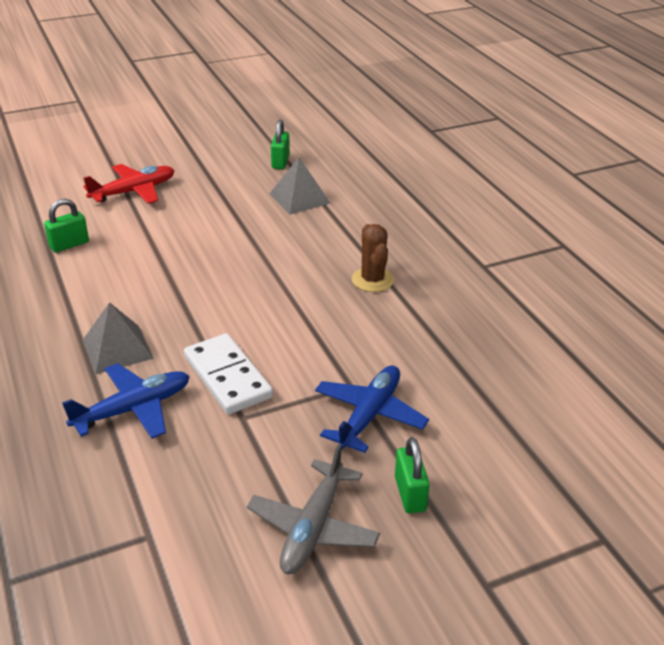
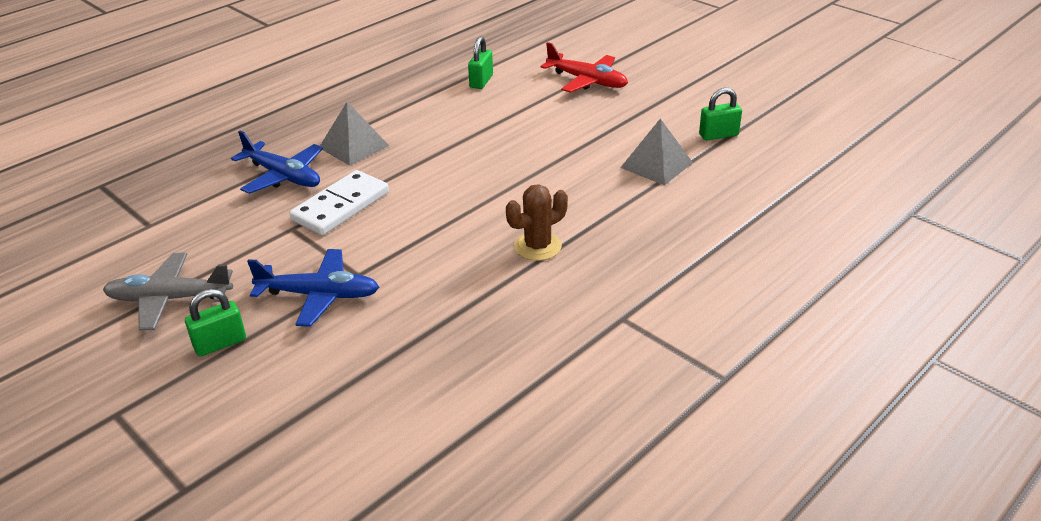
camera: 70 degrees right, 0 degrees up
green padlock [44,199,89,253] -> green padlock turned 75 degrees clockwise [468,36,493,89]

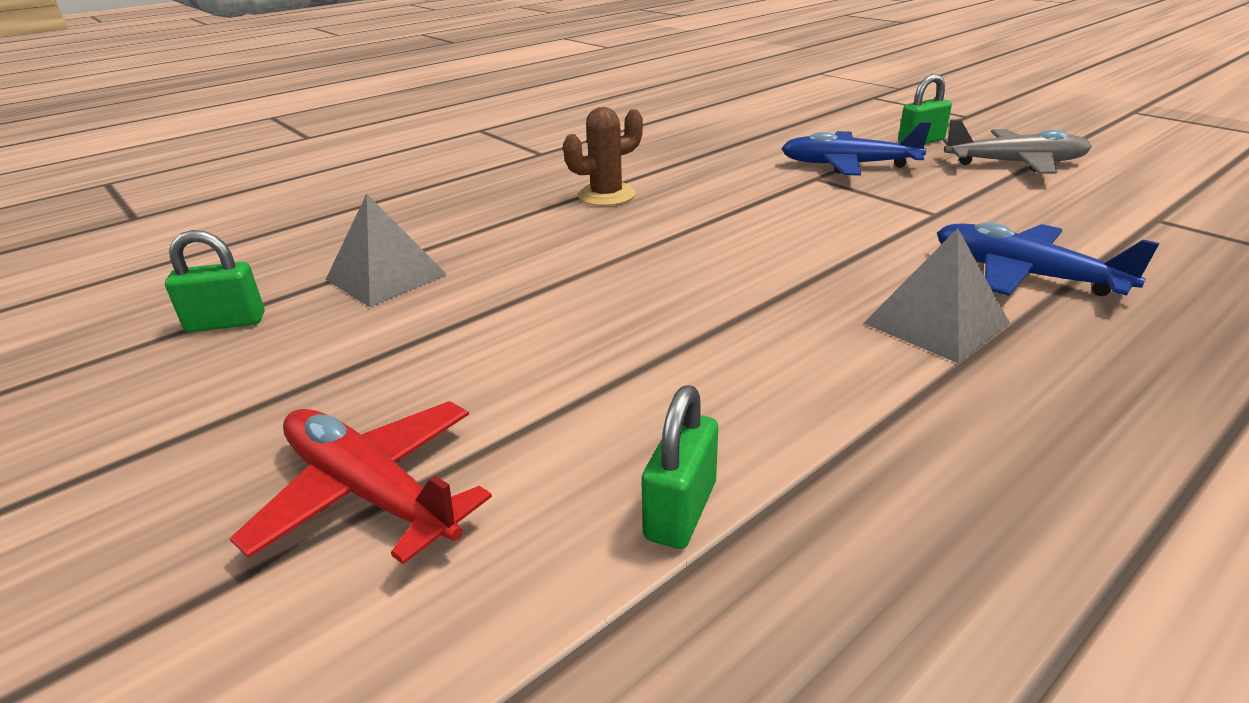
camera: 175 degrees left, 5 degrees down
white domino [289,170,389,235] -> none

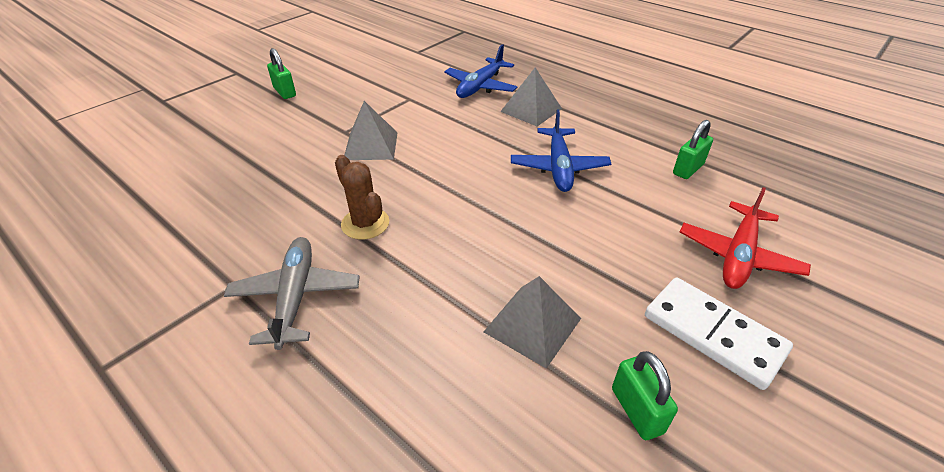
camera: 100 degrees left, 10 degrees up
green padlock [641,385,718,549] -> green padlock turned 60 degrees counterclockwise [673,120,713,179]
blue plane [781,122,931,176] -> blue plane moved to [511,110,611,192]
grey plane [943,119,1092,174] -> grey plane moved to [224,237,360,350]
none -> grey pyramid [344,101,398,160]
none -> white domino [645,278,793,390]

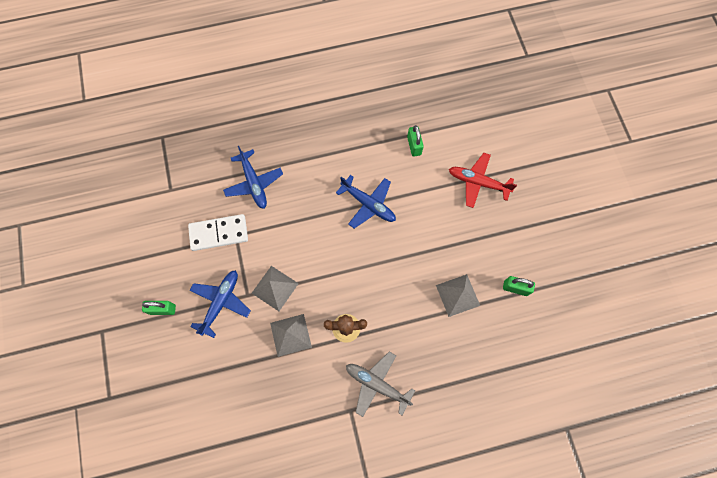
camera: 55 degrees left, 30 degrees up
grey pyramid [500,68,562,126] -> grey pyramid moved to [270,314,312,357]
white domino [645,278,793,390] -> white domino moved to [188,214,248,251]
red plane [680,187,811,289] -> red plane turned 135 degrees clockwise [449,153,517,208]
none -> blue plane [189,270,251,338]

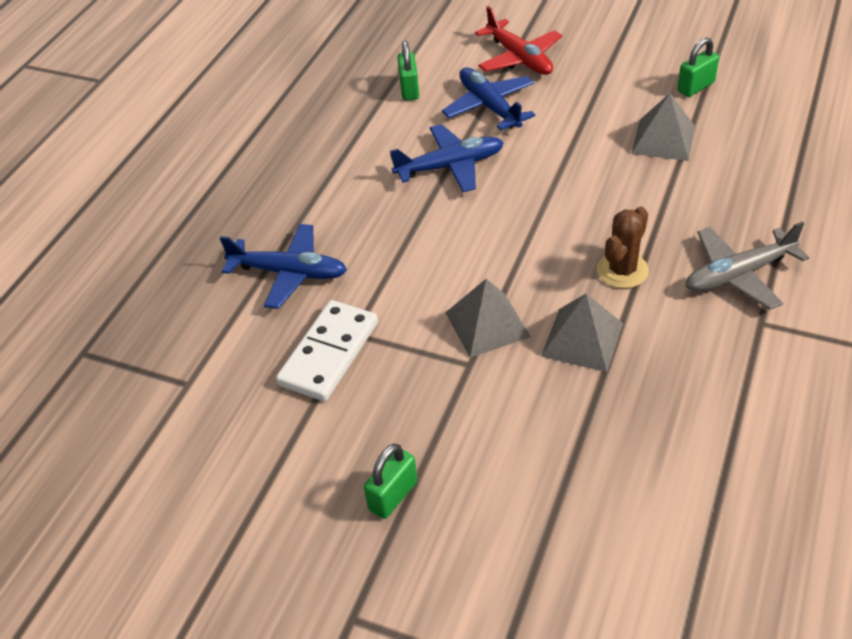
camera: 50 degrees left, 25 degrees down
blue plane [189,270,251,338] -> blue plane moved to [442,67,536,131]
green padlock [407,125,424,157] -> green padlock turned 60 degrees clockwise [397,41,419,101]
red plane [449,153,517,208] -> red plane turned 90 degrees counterclockwise [475,6,562,75]

